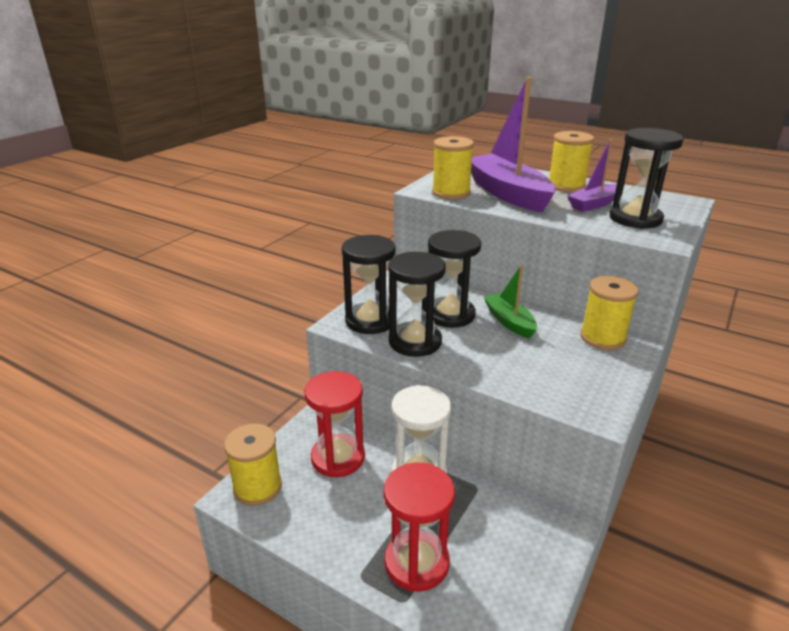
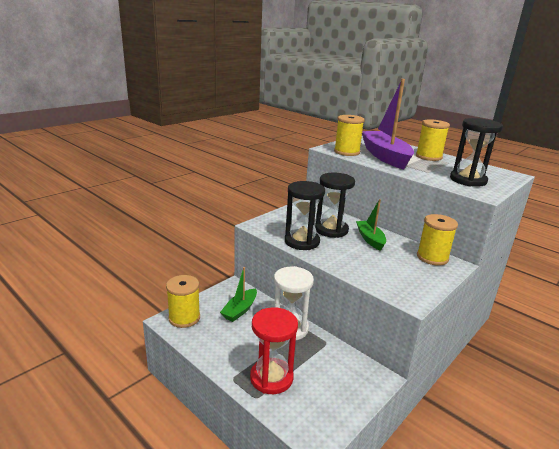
camera: 10 degrees right, 5 degrees down
red hourglass [304,371,365,477] -> green boat [220,267,257,322]
black hourglass [342,235,396,334] -> none
purple boat [567,139,617,212] -> none

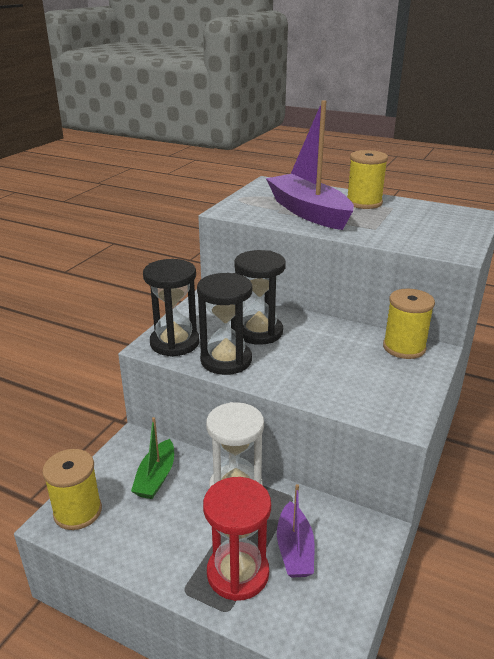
camera: 15 degrees left, 5 degrees up
yellow spool [334,115,365,156] -> none
green boat [356,199,386,251] -> none
black hourglass [450,118,503,187] -> black hourglass moved to [143,259,199,357]
none -> purple boat [277,484,314,578]

